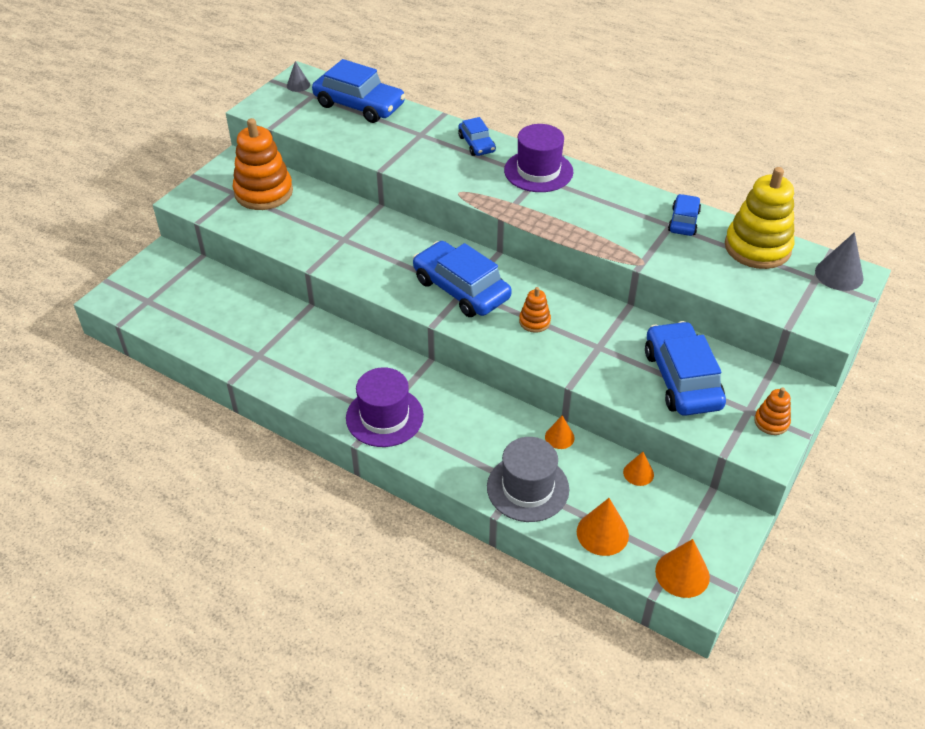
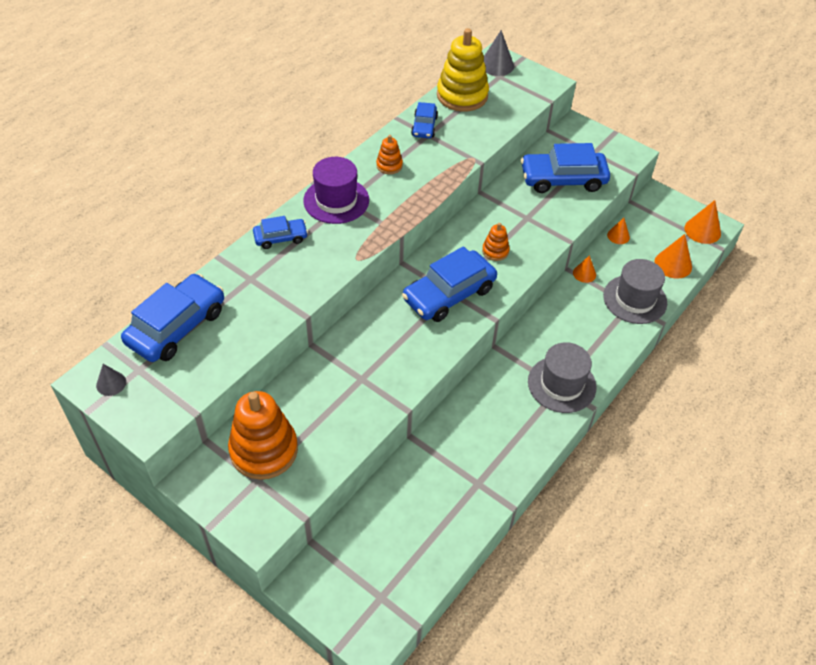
camera: 85 degrees left, 5 degrees up
purple hat [346,367,424,447] -> grey hat [528,342,596,413]
blue car [668,194,701,236] -> blue car turned 105 degrees counterclockwise [411,102,438,138]
orange stacking toy [754,388,791,435] -> orange stacking toy moved to [376,135,403,174]

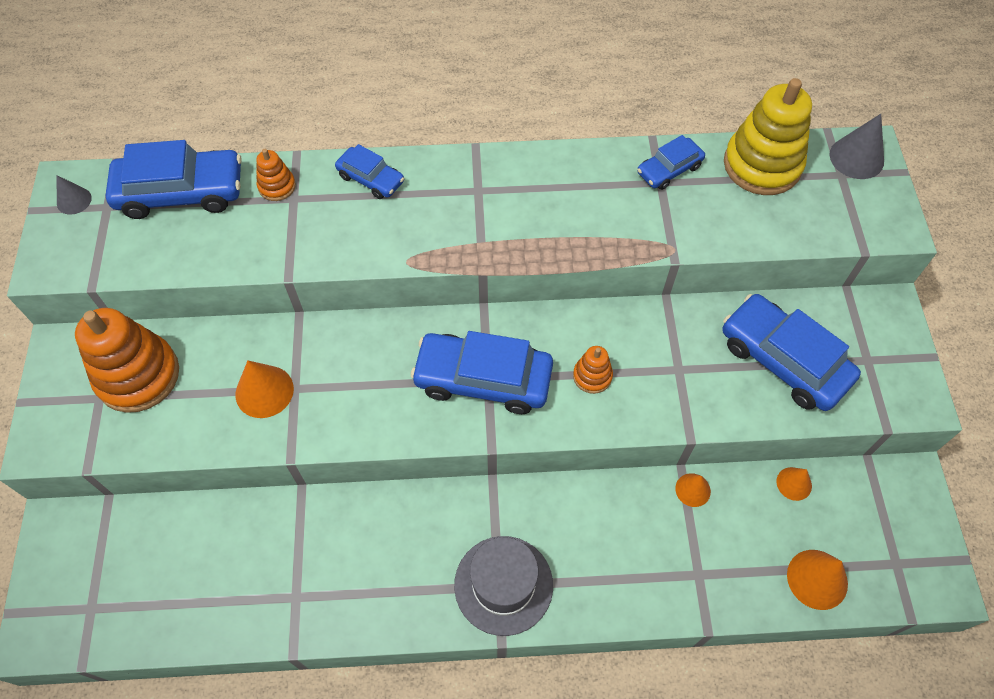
camera: 50 degrees right, 10 degrees up
purple hat [303,157,369,224] -> none
orange stacking toy [376,135,403,174] -> orange stacking toy moved to [256,149,296,201]
grey hat [603,259,667,324] -> none
orange cone [684,200,721,244] -> orange cone moved to [236,360,294,418]

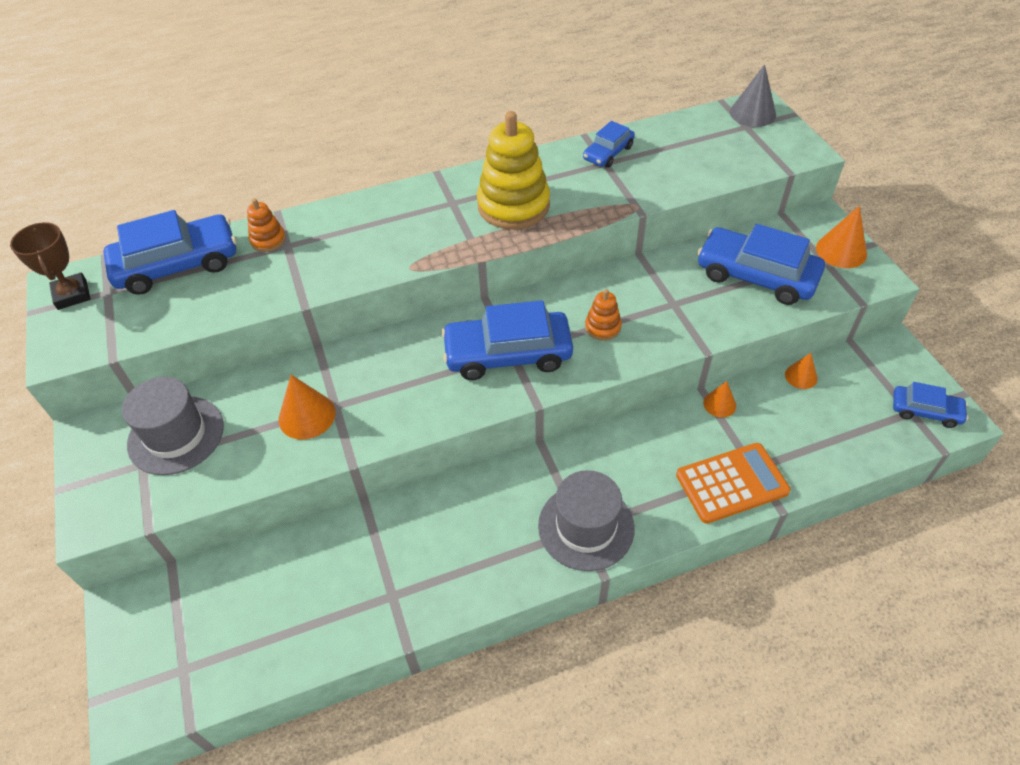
camera: 15 degrees left, 10 degrees down
grey cone [57,175,92,215] -> brown trophy [10,222,90,310]
orange stacking toy [75,308,179,413] -> grey hat [122,377,224,475]
blue car [335,144,404,199] -> blue car moved to [893,382,968,428]
yellow stacking toy [724,78,812,195] -> yellow stacking toy moved to [477,111,550,229]
orange cone [787,550,848,610] -> orange cone moved to [816,206,867,268]
none -> orange calculator [676,443,791,524]

